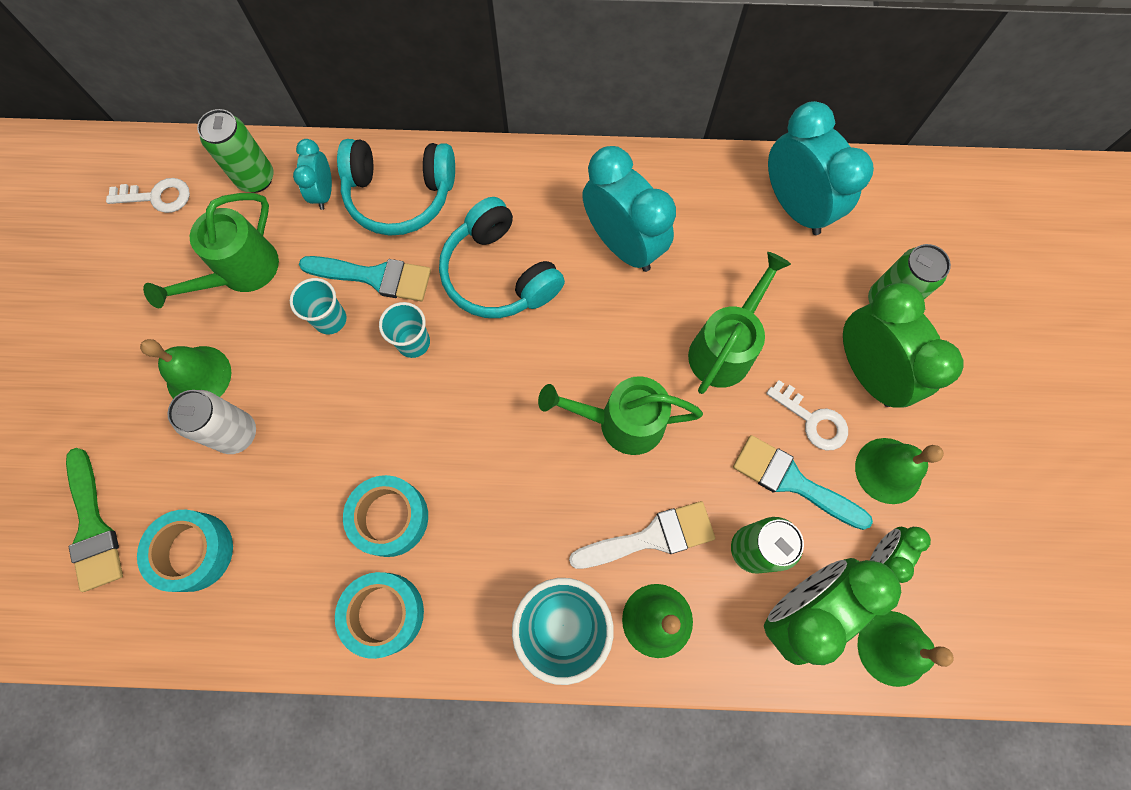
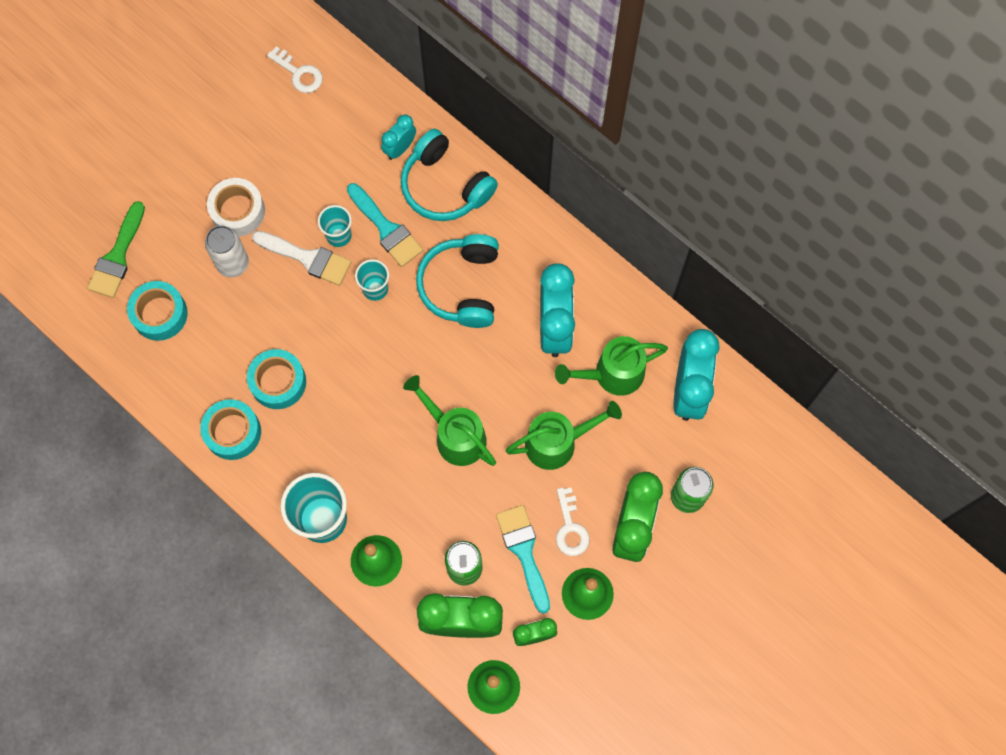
camera: 40 degrees right, 0 degrees up
green bell [140,339,231,399] -> white tape [207,178,265,237]
green watering can [143,193,279,308] -> green watering can moved to [555,336,668,396]
green can [197,109,273,193] -> none
white brush [569,501,715,569] -> white brush moved to [252,231,351,286]

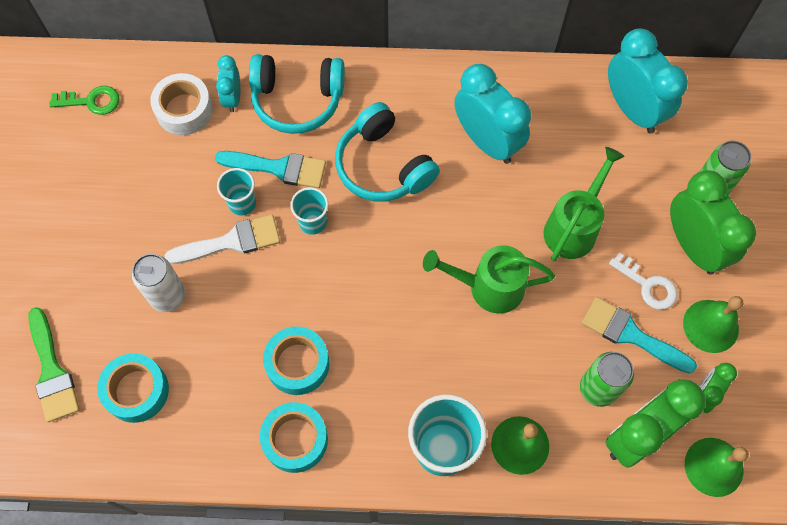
camera: 40 degrees left, 5 degrees down
white tape [207,178,265,237] -> white tape moved to [150,73,213,135]
white key [267,46,323,93] -> green key [49,86,120,115]
green watering can [555,336,668,396] -> none

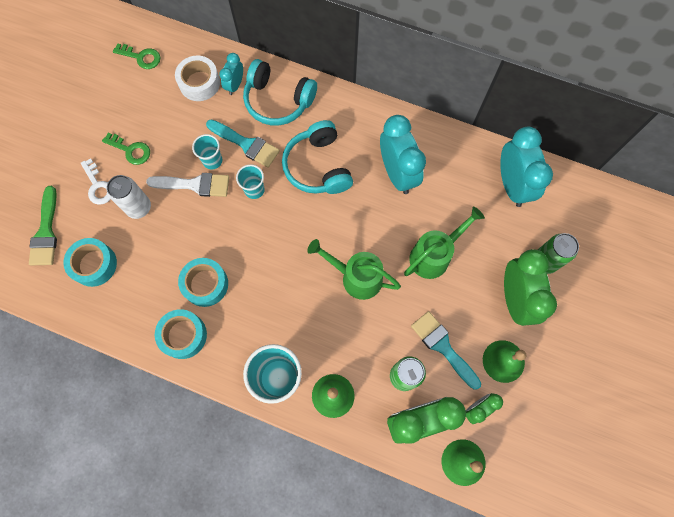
camera: 20 degrees right, 5 degrees up
white key [609,253,677,310] -> white key moved to [81,158,111,205]
none -> green key [102,133,150,165]

